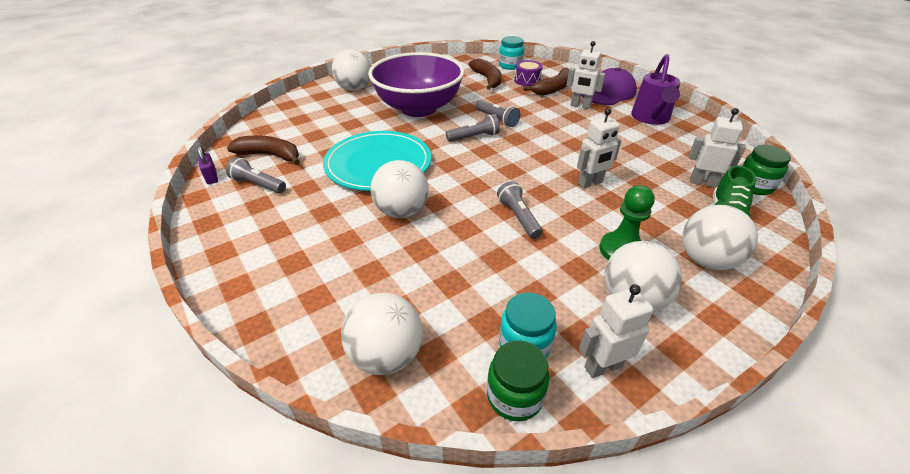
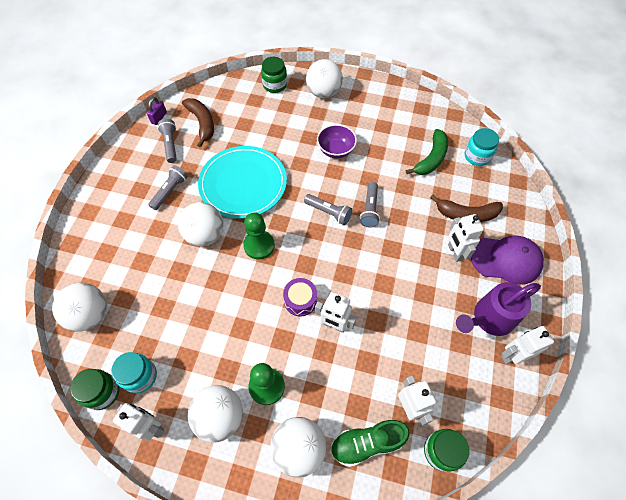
camera: 50 degrees right, 20 degrees up
purple bowl [368,52,465,117] -> purple bowl [317,124,357,158], size x0.45
brown banana [469,58,502,90] -> green banana [406,129,448,175]
grey flashlight [497,181,543,239] -> grey flashlight moved to [148,165,188,210]
purple drum [514,60,543,86] -> purple drum moved to [283,278,317,317]
none -> green pawn [243,212,275,260]
none -> green jar [261,57,287,93]
none -> white robot [501,326,554,364]

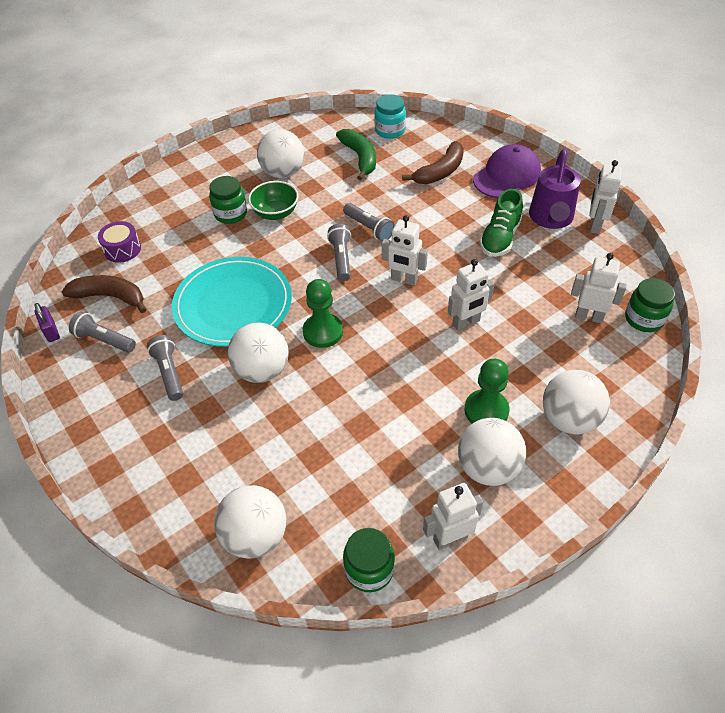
camera: 50 degrees left, 10 degrees down
turquoise jar [111,352,157,393] -> none
green jar [261,57,287,93] -> green jar moved to [209,176,247,224]
purple drum [283,278,317,317] -> purple drum moved to [98,221,141,263]
grey flashlight [304,194,352,225] -> grey flashlight turned 75 degrees counterclockwise [327,224,351,281]
white ball [306,59,343,98] -> white ball moved to [257,129,304,178]
purple bowl [317,124,357,158] -> green bowl [248,181,299,220]
green shoe [330,420,410,467] -> green shoe moved to [479,189,523,257]
white robot [448,214,484,262] -> white robot moved to [382,215,428,286]

